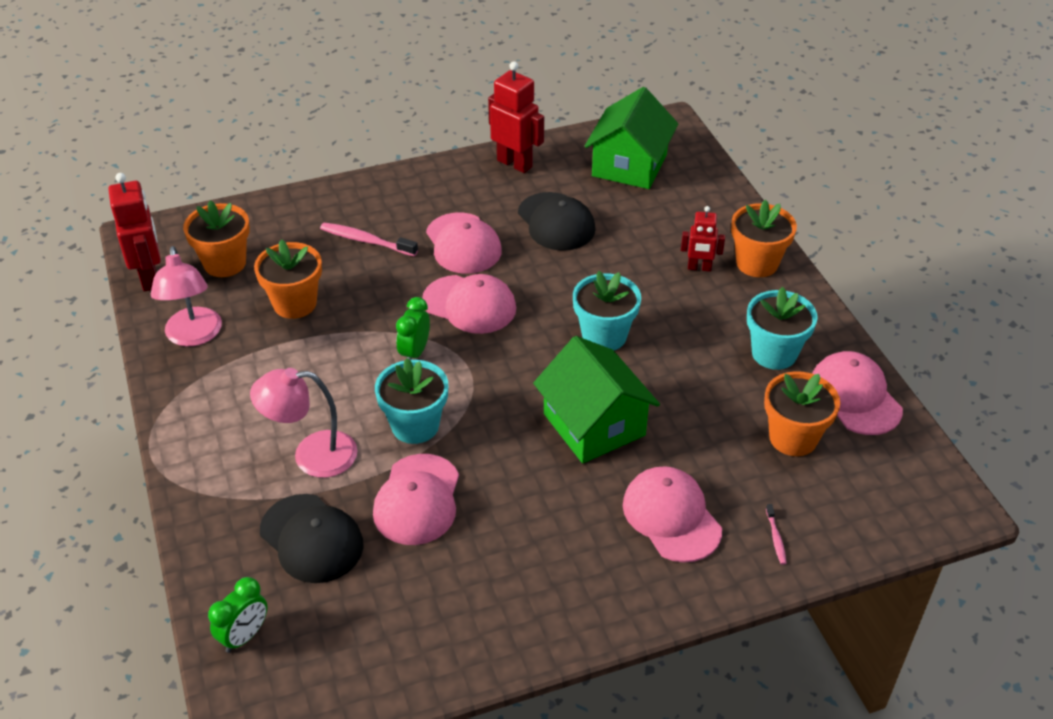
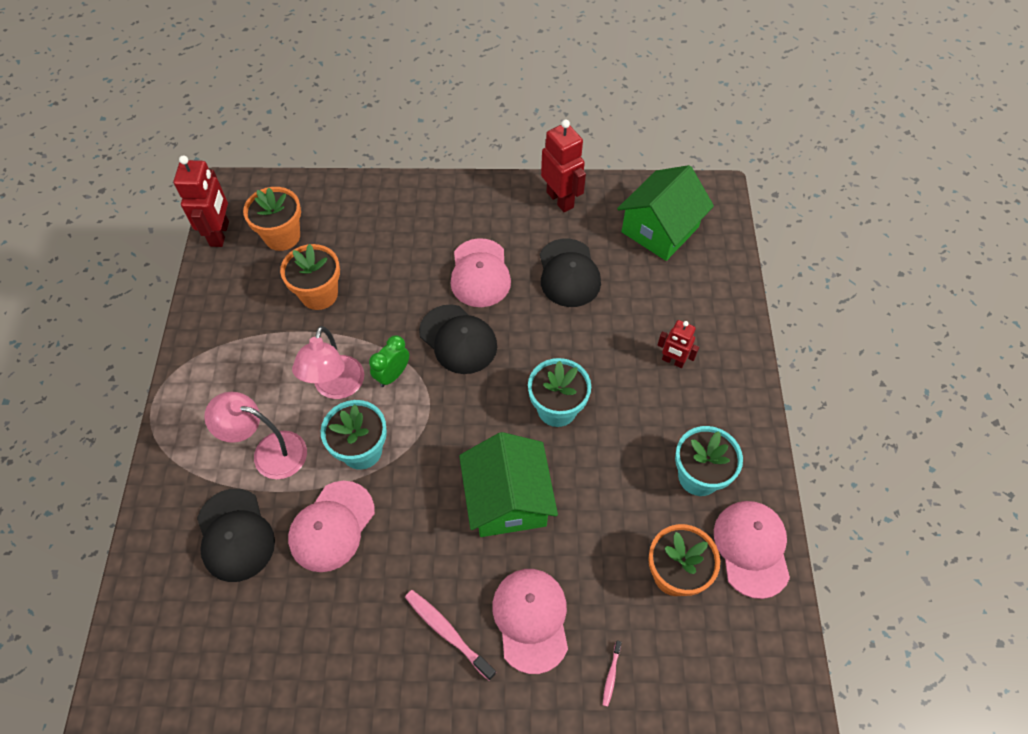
camera: 20 degrees right, 15 degrees up
pink lamp [151,246,222,347] -> pink lamp moved to [292,326,364,399]
green clock [208,577,267,653] -> none
pink toothbrush [320,223,418,256] -> pink toothbrush moved to [405,590,496,681]
pink cap [422,274,516,334] -> black cap [419,304,497,374]
orange flower pot [731,199,797,277] -> none

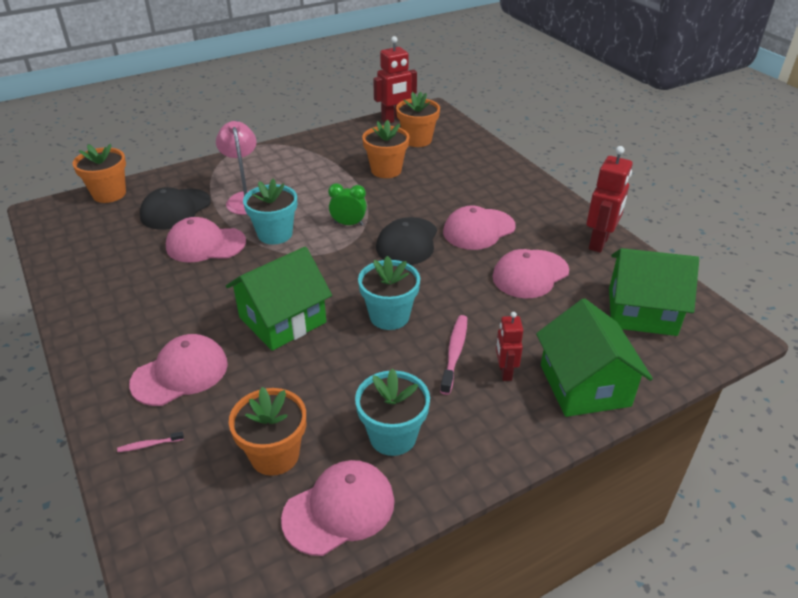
camera: 60 degrees right, 20 degrees down
pink lamp [292,326,364,399] -> none
pink toothbrush [405,590,496,681] -> pink toothbrush moved to [440,315,467,395]
black cap [540,239,601,307] -> pink cap [492,249,569,298]
none -> orange flower pot [72,144,126,203]
none -> green house [536,298,653,417]

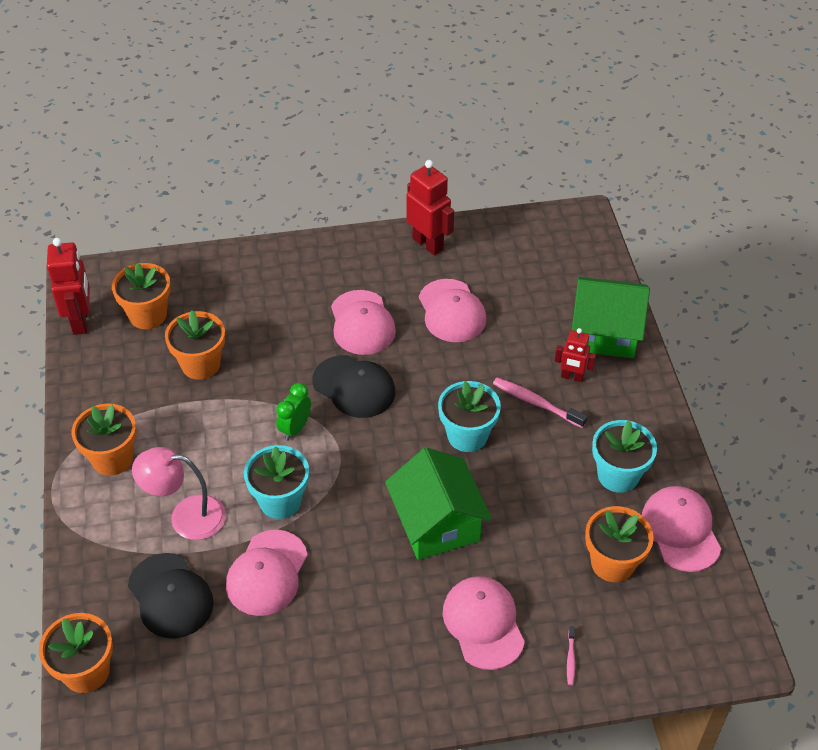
camera: 70 degrees left, 10 degrees up
green house [609,248,699,336] -> none
none -> orange flower pot [72,404,137,476]

